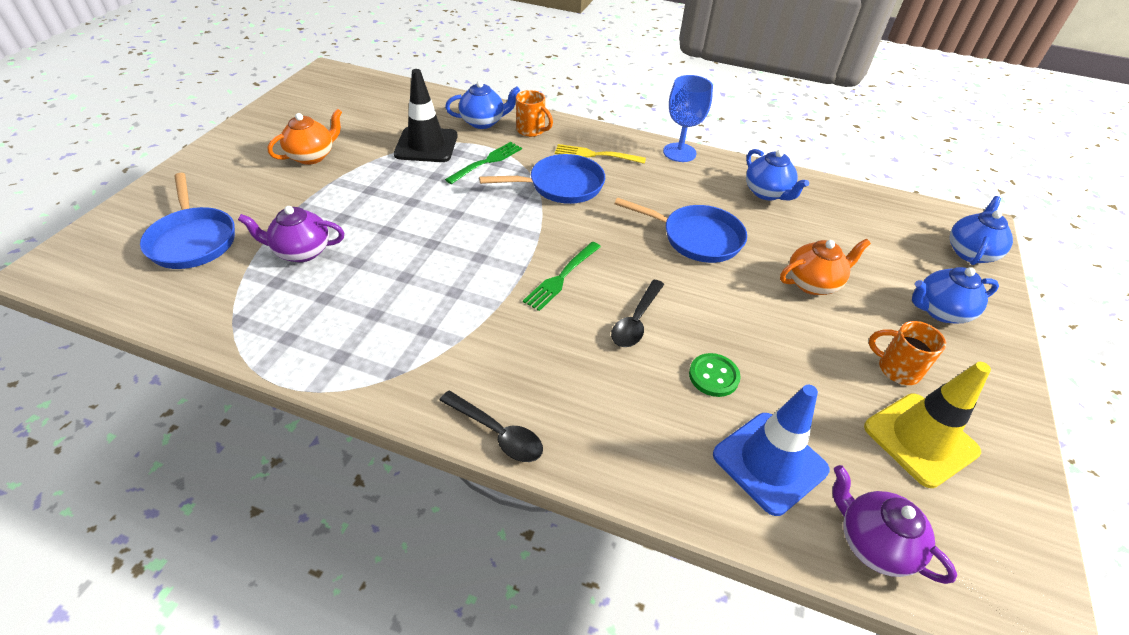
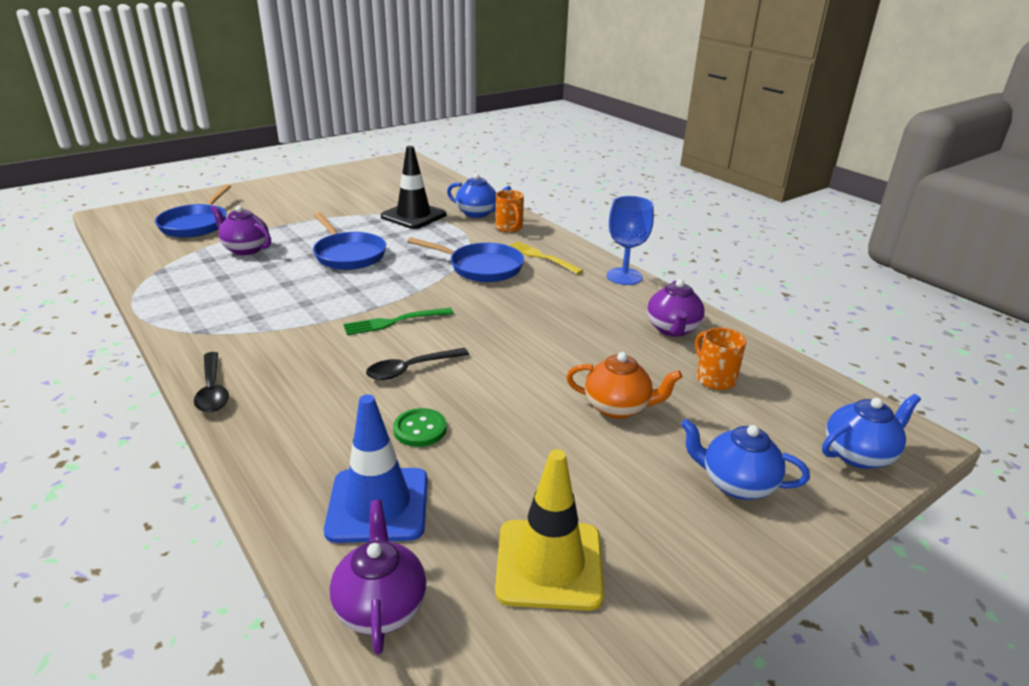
camera: 35 degrees right, 15 degrees down
orange teapot [268,108,342,165] -> none
green fork [445,142,522,184] -> none
blue pan [615,198,747,263] -> blue pan moved to [313,213,386,270]
blue teapot [746,149,809,200] -> purple teapot [647,279,705,337]
orange mug [869,321,946,385] -> orange mug moved to [695,328,746,390]

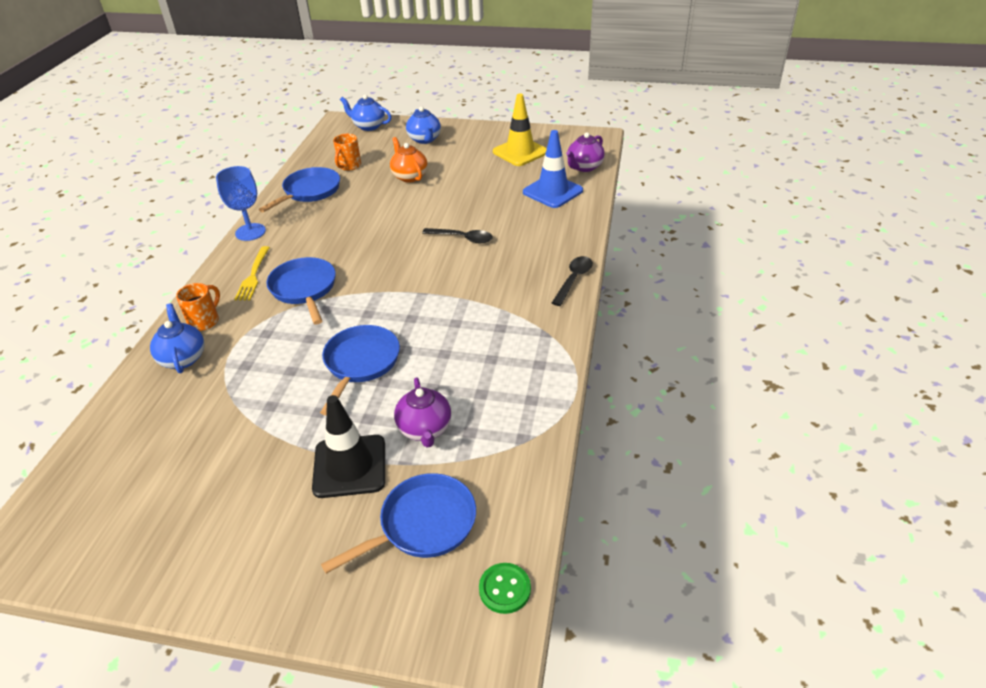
camera: 130 degrees left, 10 degrees up
green fork [344,308,453,335] -> none
black traffic cone [381,146,446,229] -> black traffic cone moved to [312,395,385,498]
green button [393,408,447,447] -> green button moved to [479,563,531,614]
purple teapot [647,279,705,337] -> blue pan [259,167,340,213]

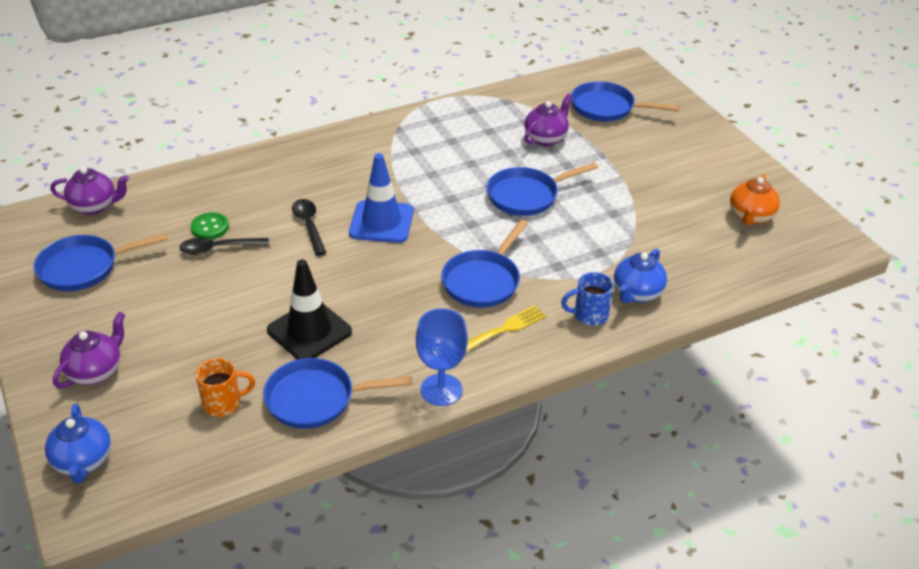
camera: 130 degrees left, 0 degrees up
orange mug [176,283,220,331] -> blue mug [561,272,613,326]
black traffic cone [312,395,385,498] -> black traffic cone moved to [267,259,352,360]
orange teapot [390,137,428,182] -> orange teapot moved to [730,174,780,225]
blue teapot [406,107,441,144] -> purple teapot [53,312,125,388]
green button [479,563,531,614] -> green button moved to [191,212,229,239]
yellow traffic cone [493,93,547,166] -> blue pan [34,233,168,291]
blue traffic cone [523,130,583,208] -> blue traffic cone moved to [349,153,414,243]
black spoon [552,256,593,306] -> black spoon moved to [179,237,269,255]

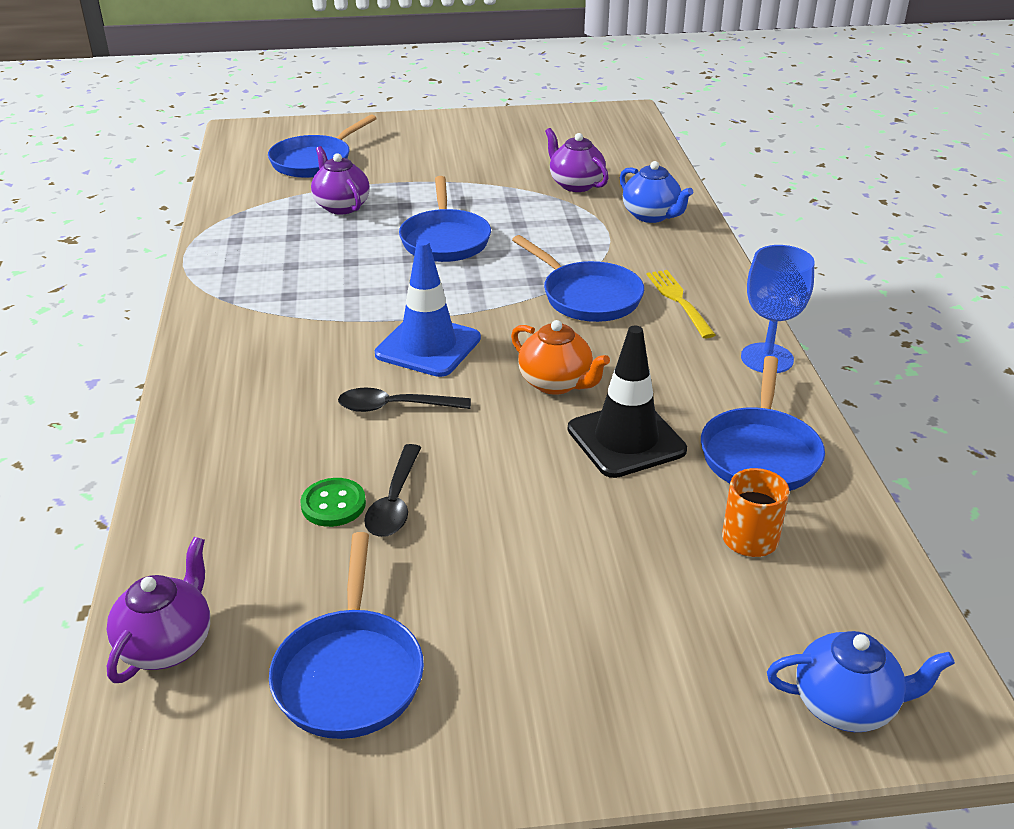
camera: 70 degrees left, 5 degrees down
purple teapot [53,312,125,388] -> purple teapot moved to [545,128,609,192]
blue mug [561,272,613,326] -> none
orange teapot [730,174,780,225] -> orange teapot moved to [511,320,610,395]

